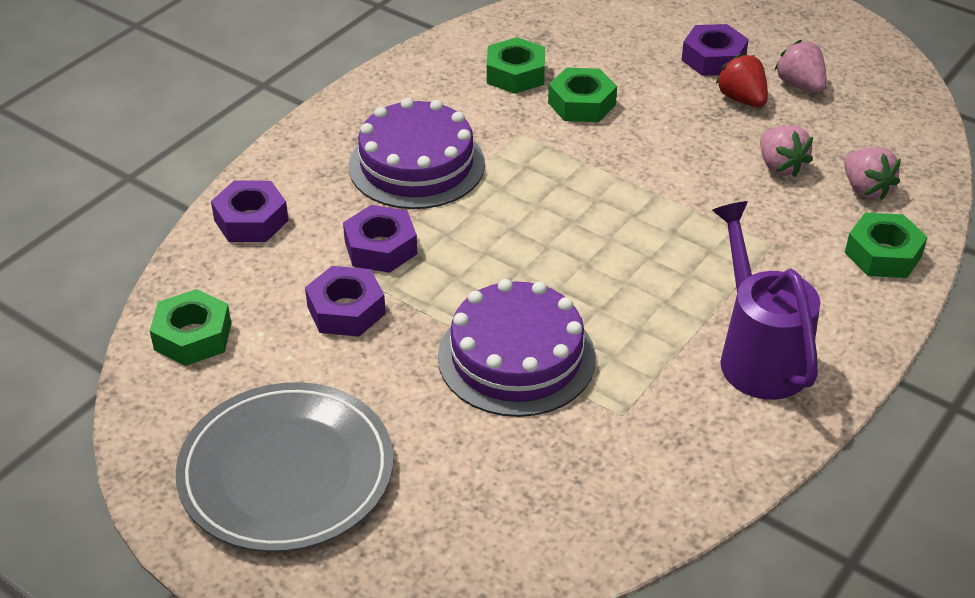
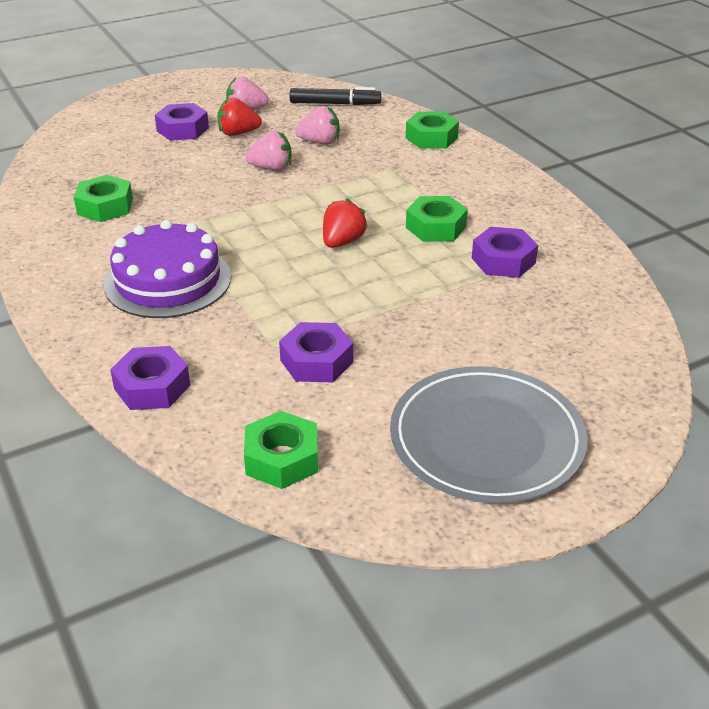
camera: 65 degrees left, 5 degrees down
purple nut [343,205,417,273] -> purple nut moved to [472,227,538,278]
purple cake [438,279,596,417] -> none
green nut [548,68,617,122] -> green nut moved to [406,196,468,242]
purple watering can [712,201,820,400] -> none
pink strawberry [844,147,901,200] -> pink strawberry moved to [245,131,292,171]
none -> black marker [290,87,381,105]
none -> red strawberry [323,199,368,248]

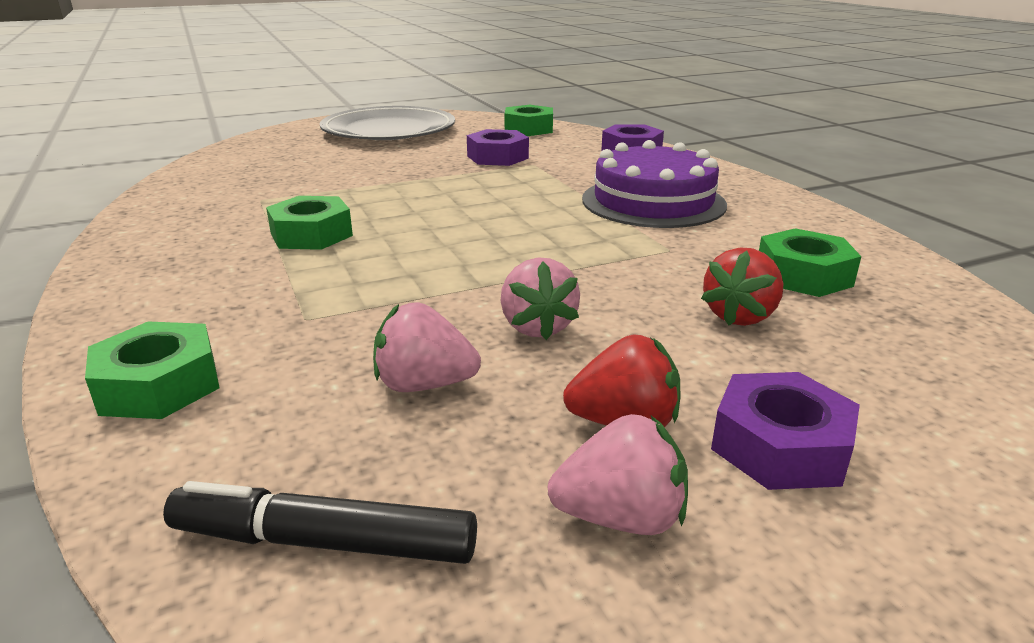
camera: 175 degrees left, 10 degrees down
pink strawberry [245,131,292,171] -> pink strawberry turned 105 degrees counterclockwise [501,257,580,340]
red strawberry [323,199,368,248] -> red strawberry moved to [701,247,783,326]
purple nut [472,227,538,278] -> none

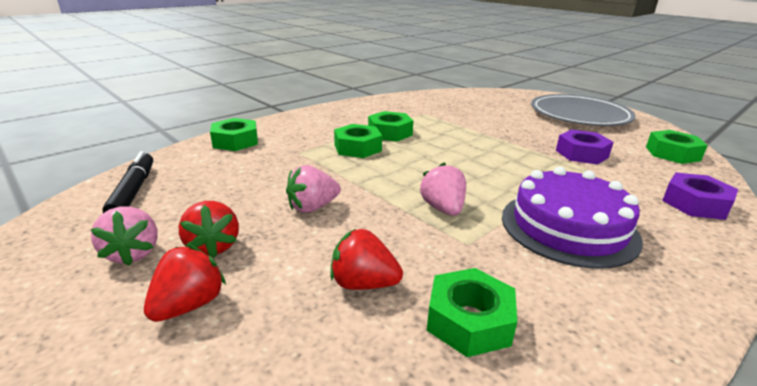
camera: 70 degrees right, 0 degrees up
pink strawberry [373,302,481,392] -> pink strawberry moved to [420,163,466,216]
purple nut [711,372,860,490] -> red strawberry [144,245,226,322]
none -> green nut [334,124,382,158]

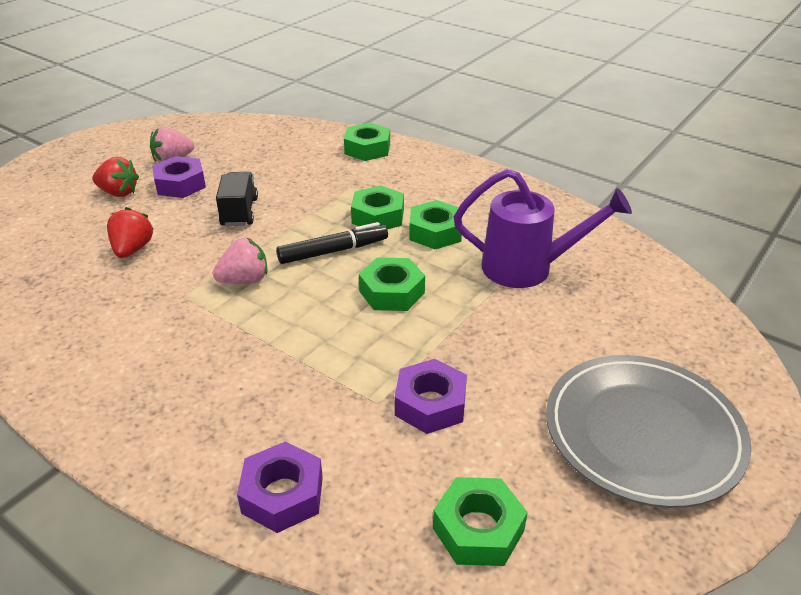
camera: 80 degrees right, 10 degrees up
black marker [102,151,153,213] -> black marker moved to [276,222,388,264]
red strawberry [179,201,239,258] -> purple nut [152,156,206,198]
pink strawberry [286,165,341,213] -> black truck [216,172,258,226]
green nut [427,268,517,357] -> green nut moved to [359,257,425,311]
purple cake [502,167,643,269] -> none
none -> purple watering can [454,169,632,288]

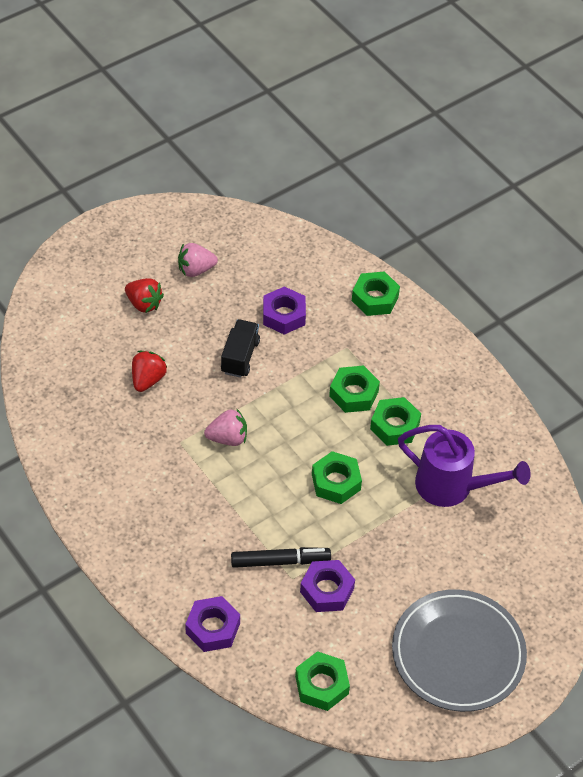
camera: 15 degrees right, 15 degrees up
purple nut [152,156,206,198] -> purple nut moved to [263,287,306,335]
black marker [276,222,388,264] -> black marker moved to [231,547,331,568]

